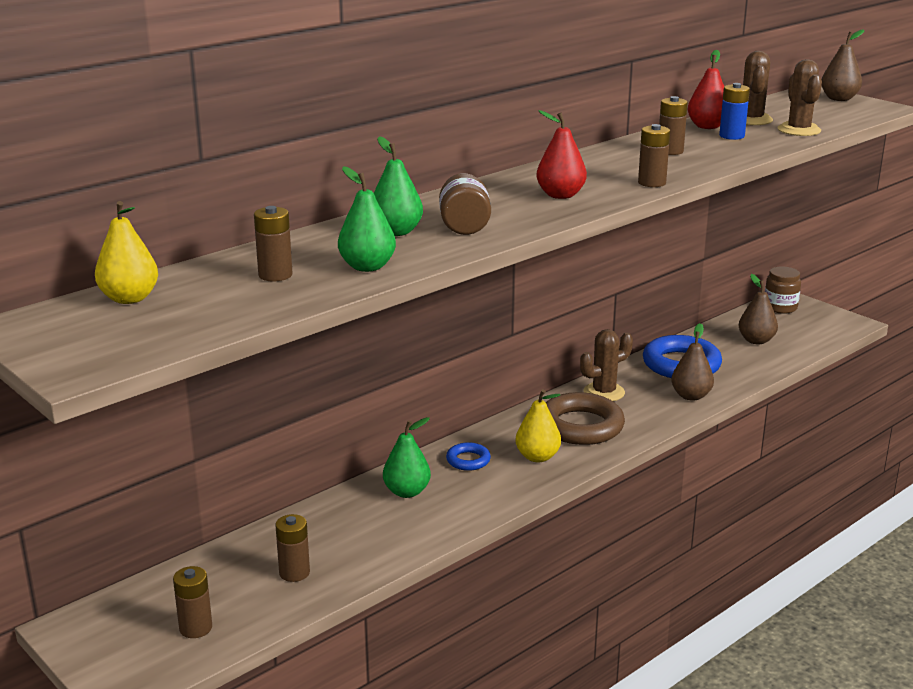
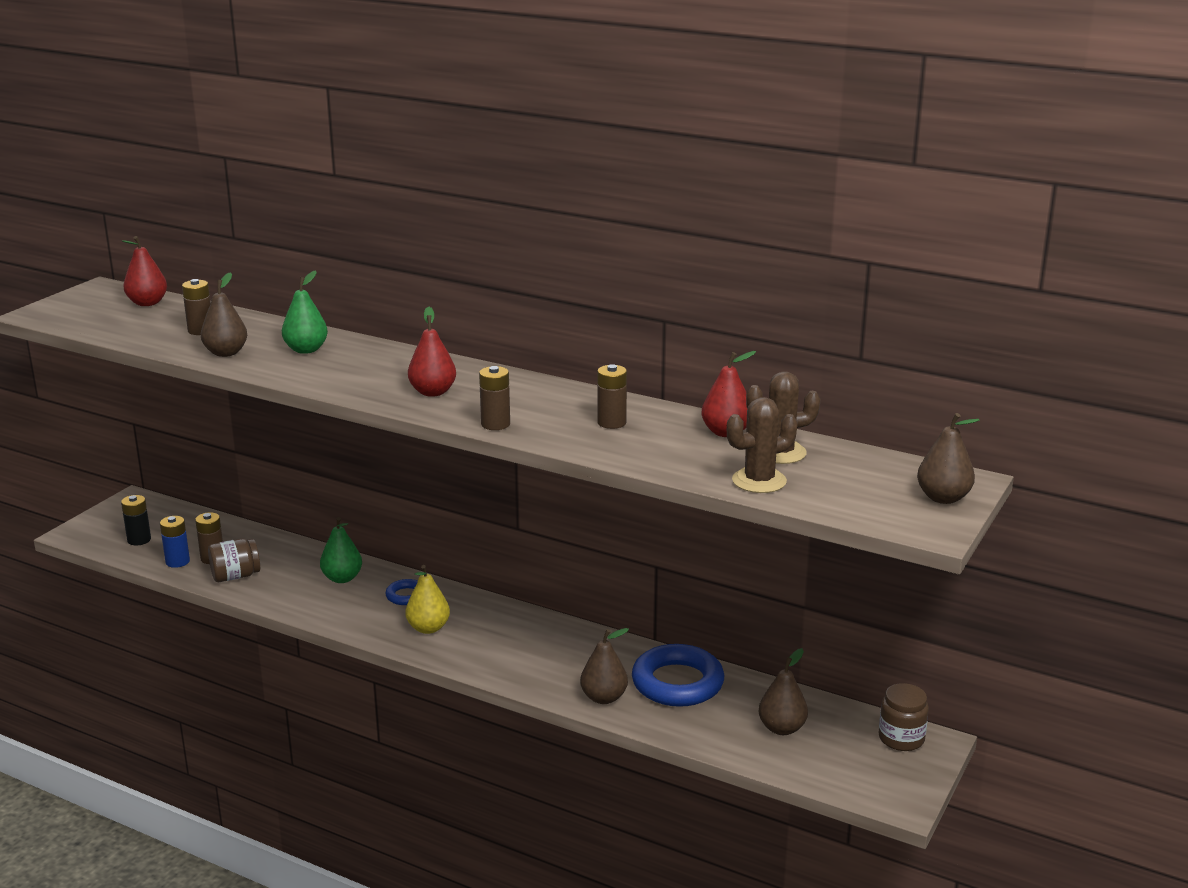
camera: 70 degrees right, 0 degrees up
yellow pear [95,201,158,304] -> red pear [122,236,167,306]
brown battery [173,566,212,638] -> black battery [121,495,151,545]
green pear [338,166,396,272] -> brown pear [201,272,247,357]
brown jar [439,173,491,235] -> brown jar moved to [208,538,260,582]
brown ring [546,392,625,445] -> none
brown cactus [580,329,633,401] -> none
blue battery [719,83,750,140] -> blue battery moved to [160,516,190,568]

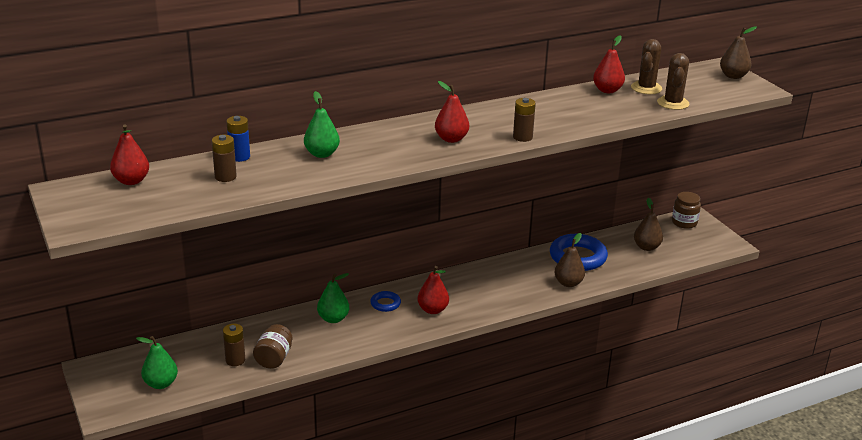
camera: 55 degrees left, 5 degrees up
black battery [121,495,151,545] -> green pear [136,336,178,389]
blue battery [160,516,190,568] -> blue battery moved to [226,116,250,162]
brown pear [201,272,247,357] -> none
yellow pear [405,565,450,634] -> red pear [417,266,449,314]
brown battery [597,364,627,429] -> none

